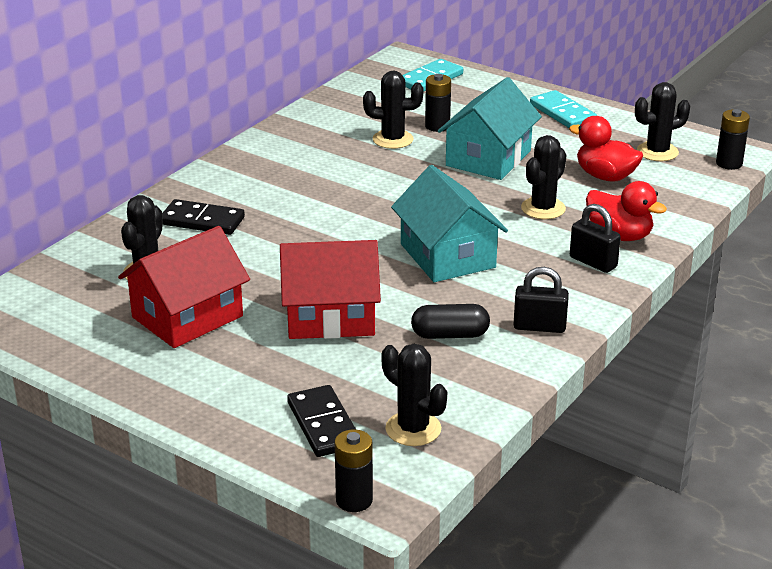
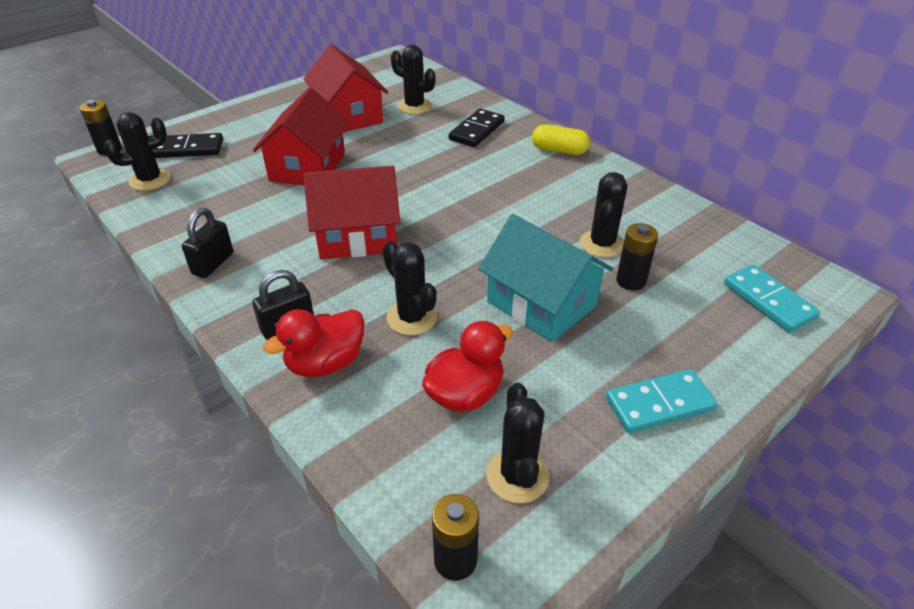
camera: 105 degrees right, 10 degrees up
turquoise house [391,165,508,282] -> red house [304,166,400,260]
black capsule [411,304,490,339] -> none
none -> yellow capsule [532,124,590,155]

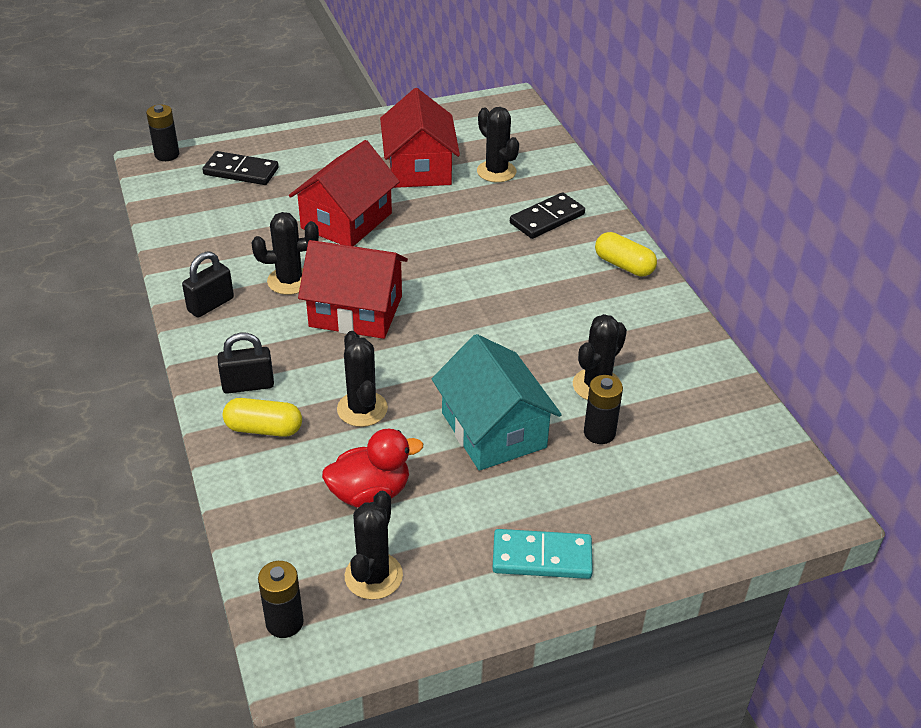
camera: 20 degrees right, 0 degrees up
black cactus [104,112,171,191] -> black cactus moved to [252,212,319,295]
red duck [263,309,365,377] -> yellow capsule [223,398,302,437]
turquoise domino [724,264,820,332] -> none

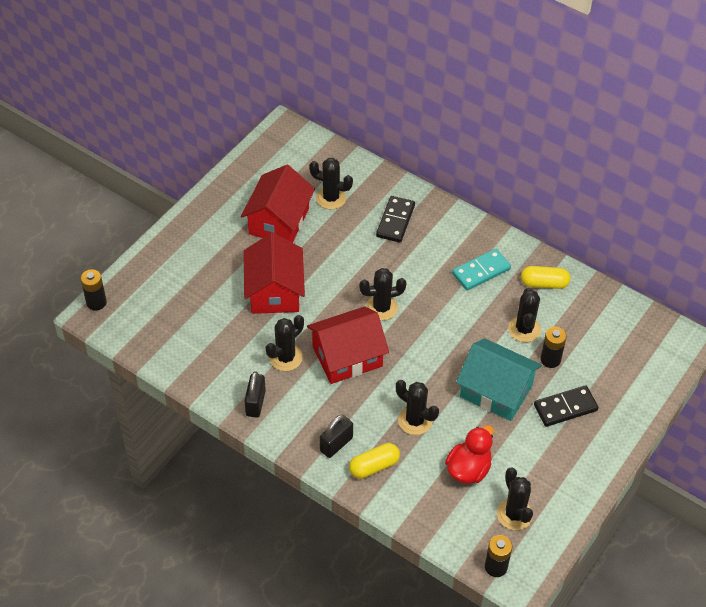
camera: 35 degrees left, 10 degrees up
black domino [202,151,279,185] -> black domino moved to [534,385,599,427]
red house [380,88,460,188] -> red house turned 60 degrees clockwise [241,165,315,243]
turquoise domino [492,529,593,579] -> turquoise domino moved to [452,249,511,291]
yellow capsule [595,232,657,277] -> yellow capsule moved to [521,266,570,289]
none -> black cactus [359,268,406,321]

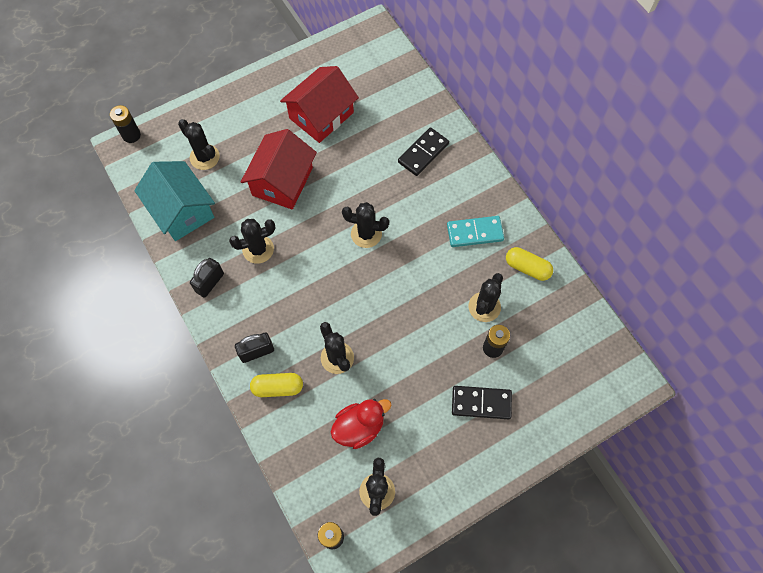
camera: 25 degrees right, 15 degrees up
red house [307,306,389,384] -> none
black cactus [309,158,353,209] -> black cactus moved to [178,119,220,170]
turquoise house [456,338,542,421] -> turquoise house moved to [134,161,215,241]

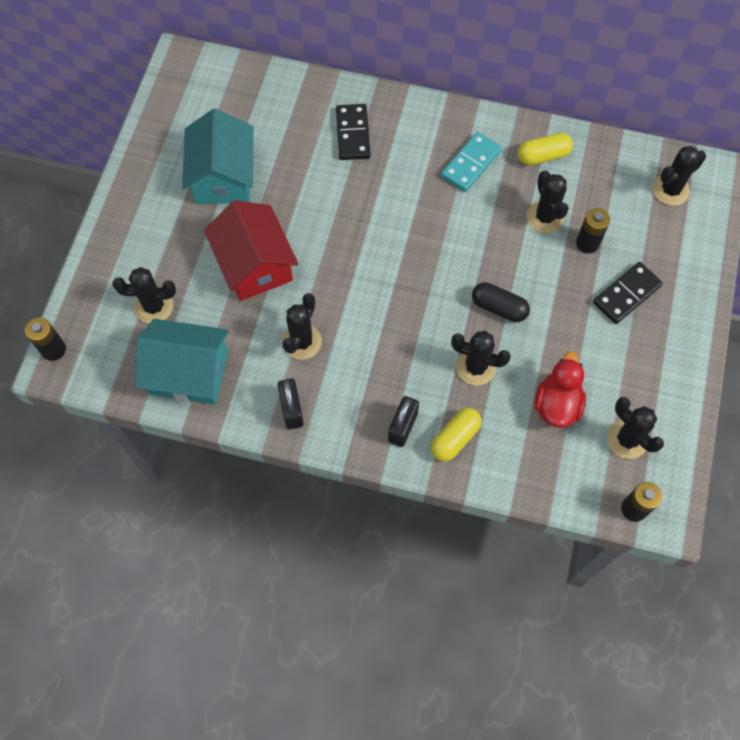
camera: 45 degrees left, 0 degrees up
red house [280,66,359,143] -> turquoise house [182,108,254,204]
black cactus [342,202,389,248] -> black cactus moved to [653,146,706,206]
none -> black capsule [472,282,530,322]

